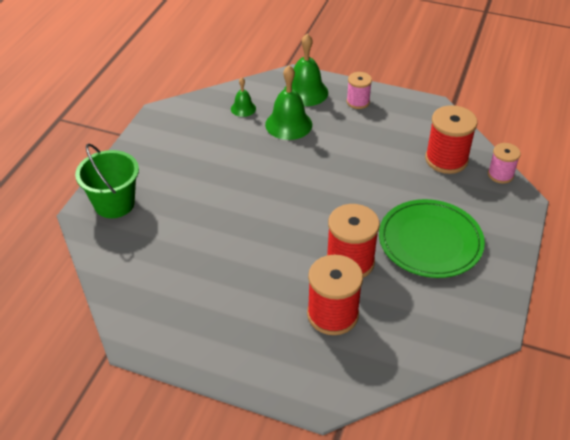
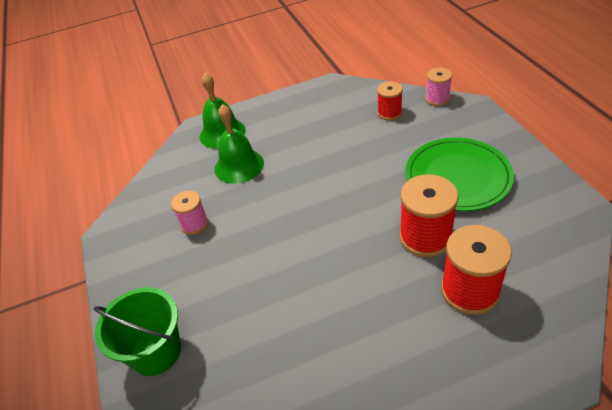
camera: 35 degrees left, 0 degrees up
green bell [231,78,256,117] -> none
pink spool [346,72,372,109] -> pink spool moved to [171,191,208,235]
red spool [425,105,477,174] -> red spool [377,81,403,120], size x0.59

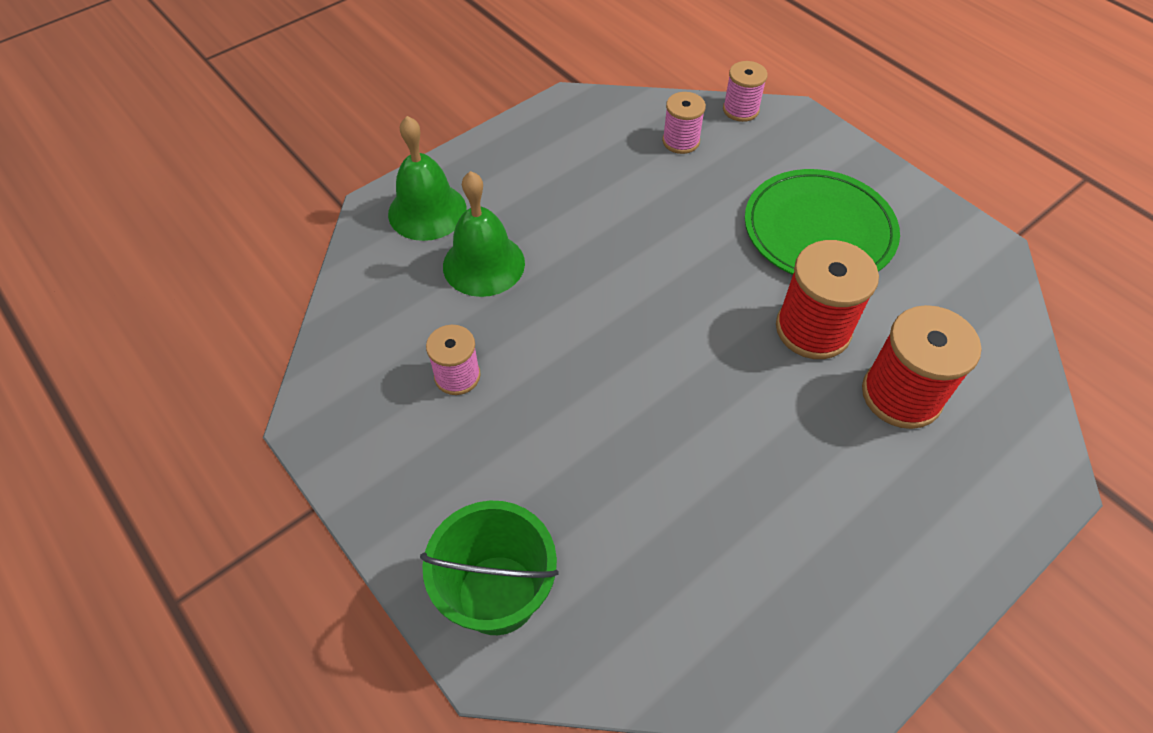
camera: 25 degrees left, 10 degrees up
red spool [377,81,403,120] -> pink spool [662,92,706,154]

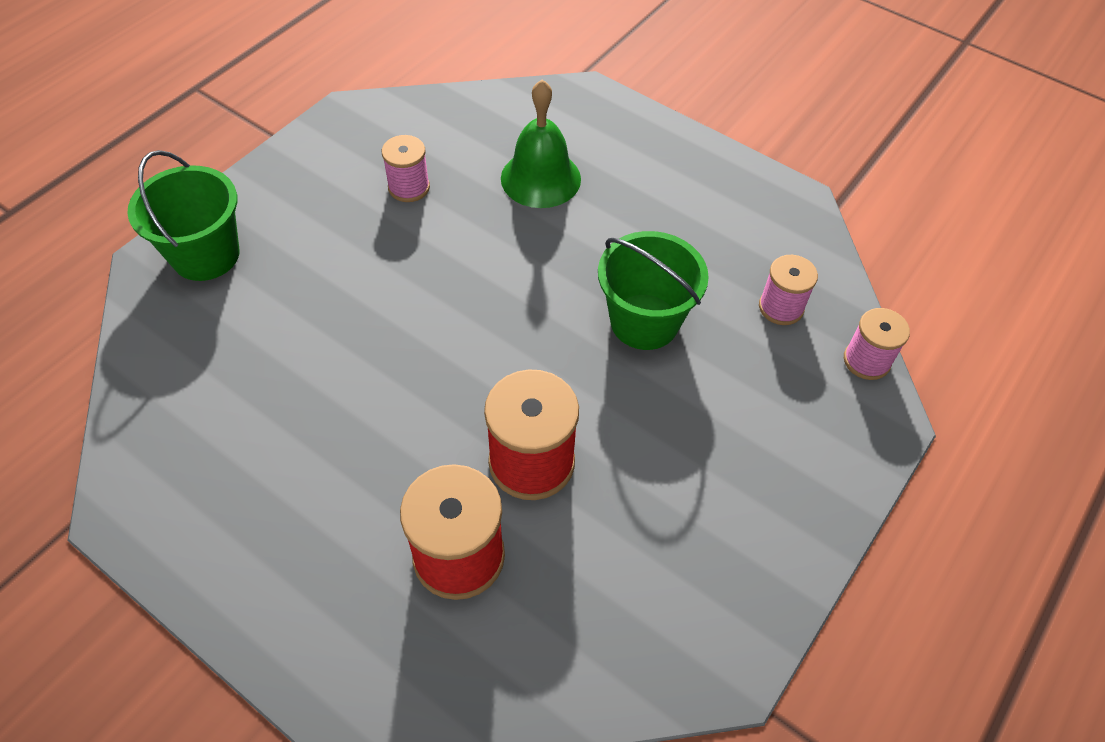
camera: 75 degrees right, 0 degrees up
green bell [388,116,467,241] -> none
green plate [745,169,900,275] -> none
none -> green bucket [598,231,709,350]

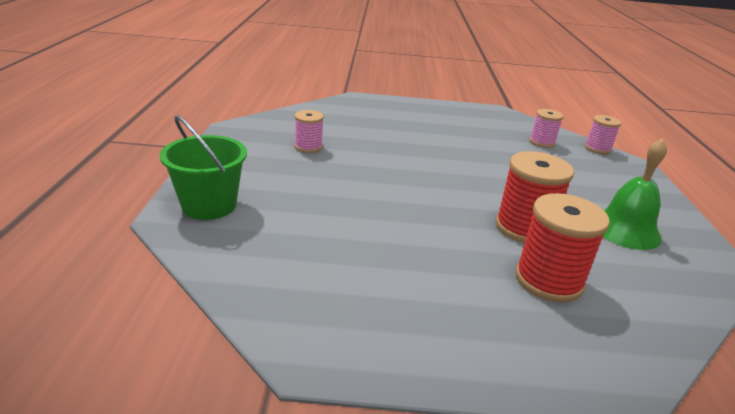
camera: 35 degrees left, 25 degrees down
green bell [501,80,581,208] -> green bell moved to [603,138,667,250]
green bucket [598,231,709,350] -> none

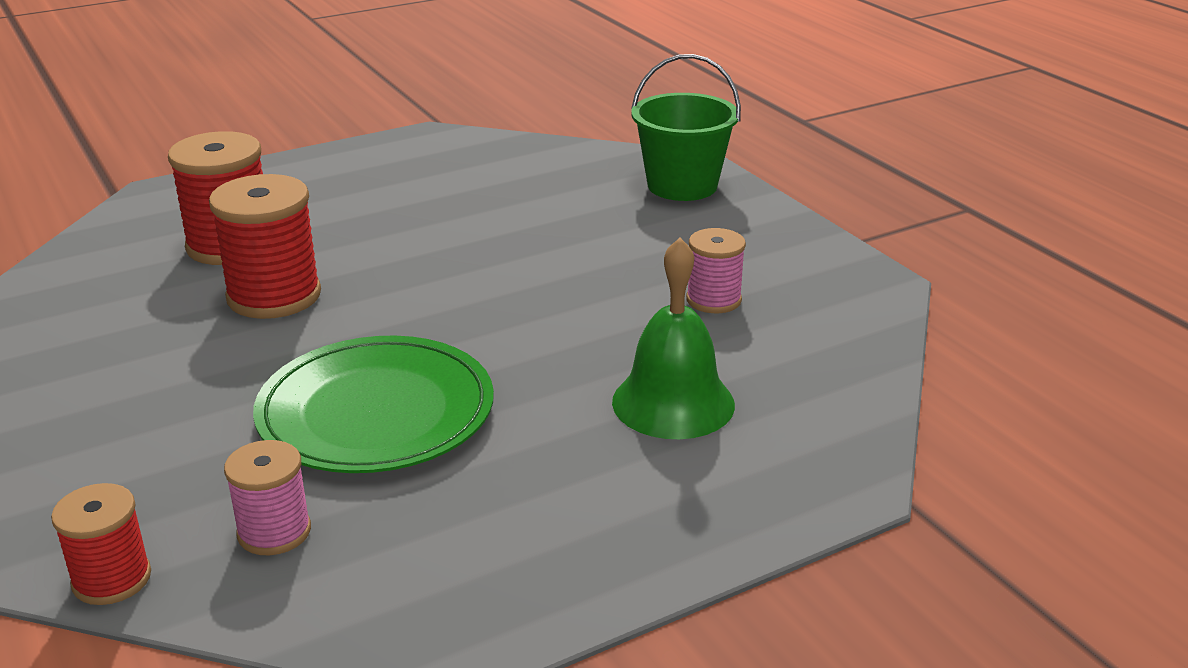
camera: 150 degrees right, 0 degrees up
pink spool [585,115,621,154] -> red spool [51,483,151,605]
green bell [603,138,667,250] -> green bell moved to [612,238,735,439]
none -> green plate [253,336,494,473]

